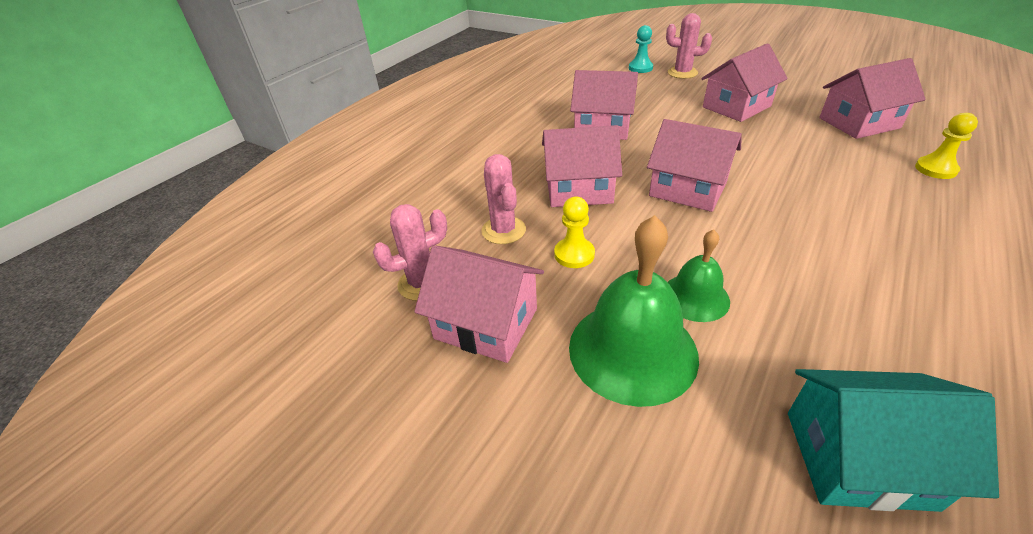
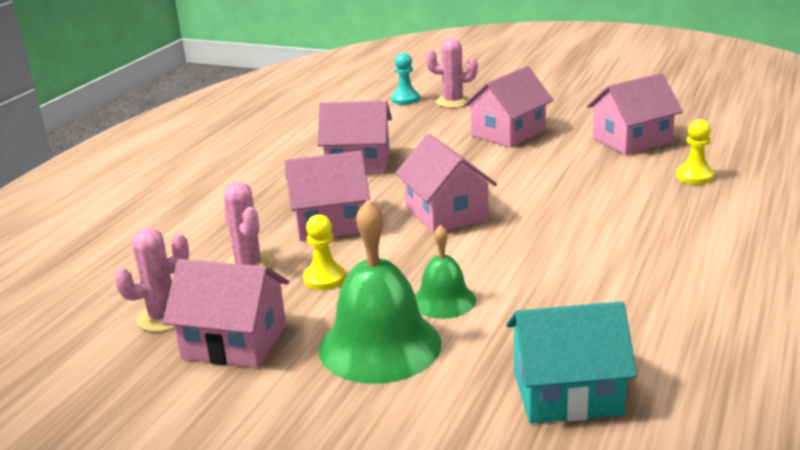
camera: 10 degrees left, 15 degrees down
pink house [647,119,742,212] -> pink house turned 45 degrees clockwise [395,134,497,234]

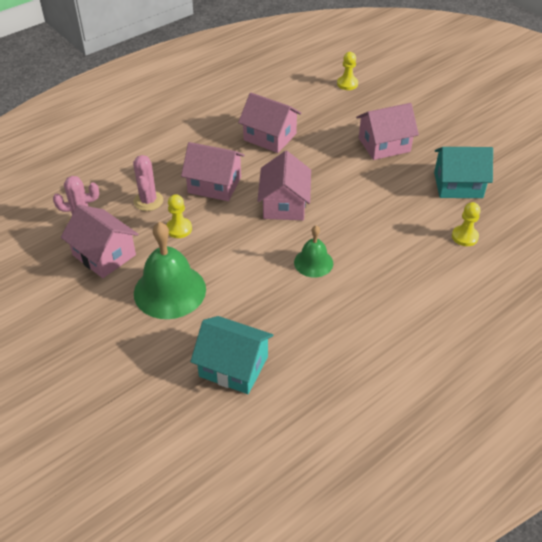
camera: 25 degrees right, 20 degrees up
turquoise pawn [391,53,420,105] -> yellow pawn [337,52,358,90]
green bell [415,225,476,319] -> green bell moved to [294,225,333,277]
pink cactus [426,38,478,108] -> none
pink house [587,73,683,155] -> turquoise house [434,147,493,198]

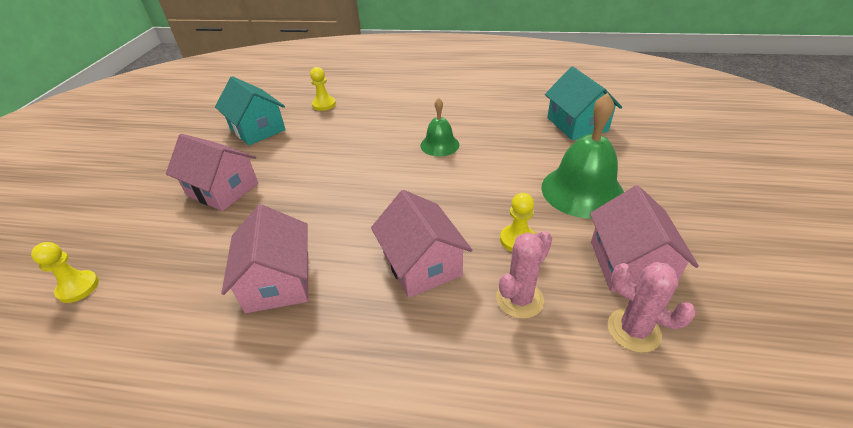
camera: 130 degrees left, 5 degrees down
pink house [257,151,311,220] -> none

